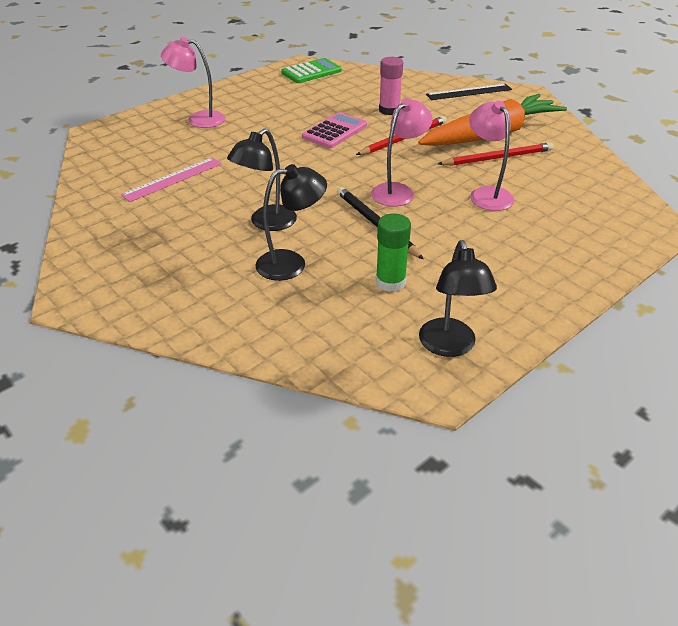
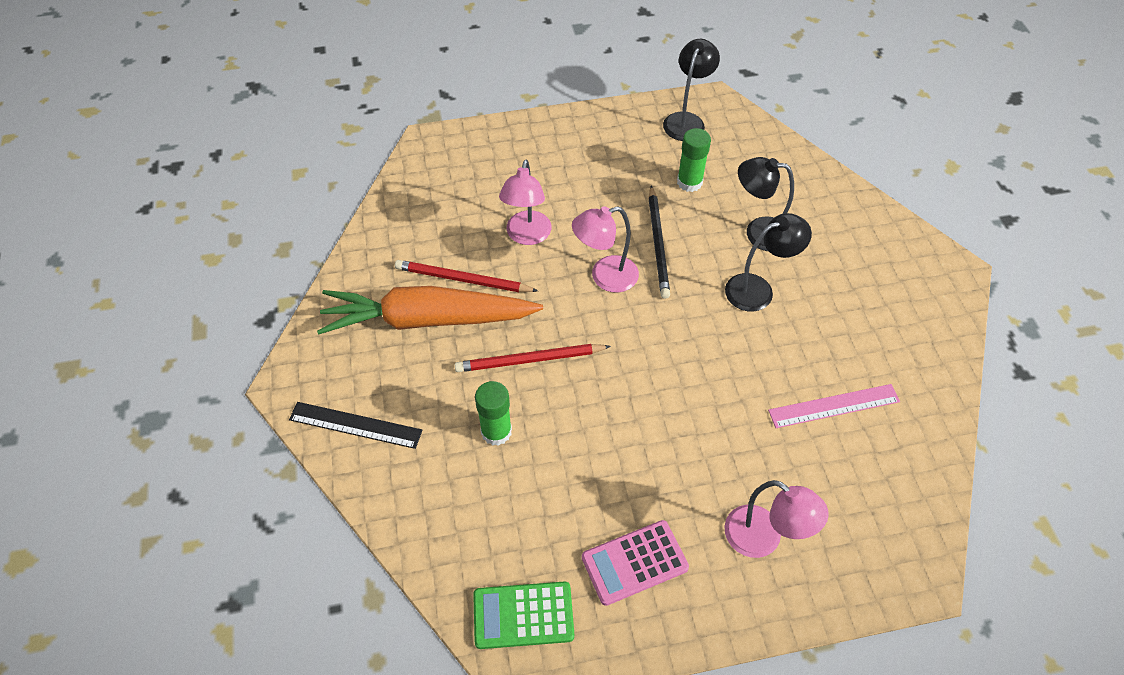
camera: 150 degrees left, 15 degrees up
pink calculator [302,112,367,148] -> pink calculator moved to [582,520,689,606]
pink glue stick [379,57,403,115] -> green glue stick [475,381,512,446]

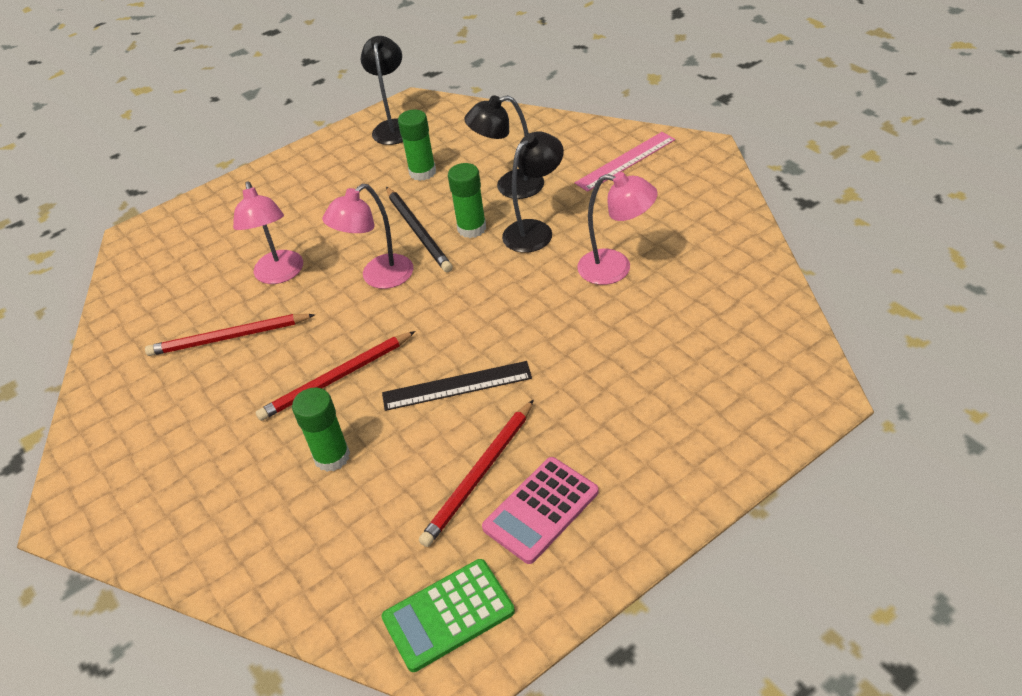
camera: 20 degrees left, 10 degrees down
black ruler [289,402,423,449] -> black ruler moved to [382,361,532,411]
orange carrot [317,286,543,334] -> none
pink lamp [724,480,829,558] -> pink lamp moved to [577,172,658,285]
pink ruler [768,384,900,428] -> pink ruler moved to [575,132,675,192]
none -> red pencil [419,399,534,547]
none -> green glue stick [448,163,486,238]

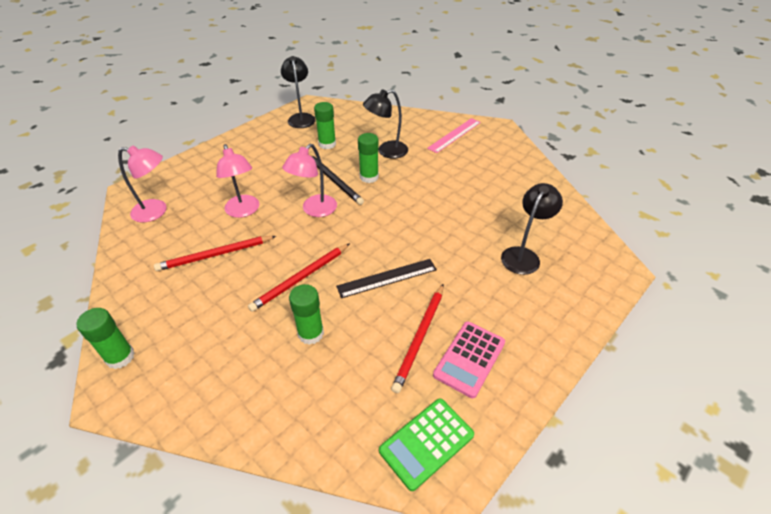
camera: 15 degrees left, 0 degrees up
black lamp [502,131,564,253] -> black lamp moved to [501,183,563,275]
pink lamp [577,172,658,285] -> pink lamp moved to [118,146,167,222]
none -> green glue stick [77,308,135,369]

